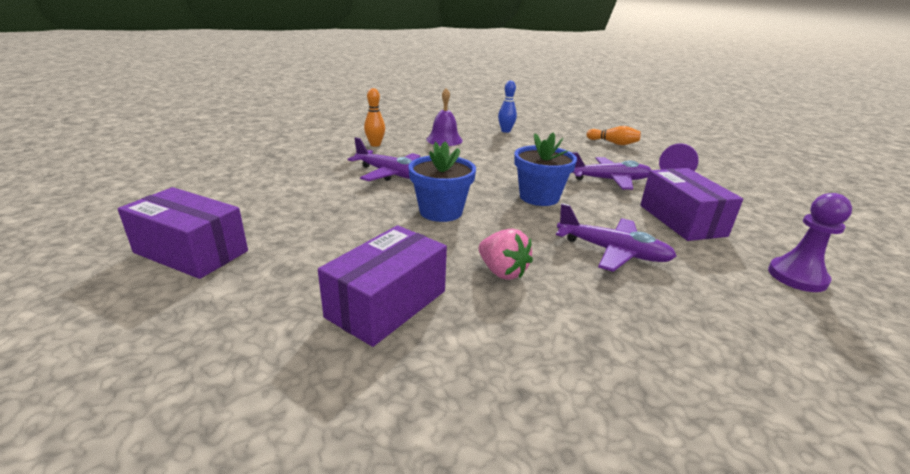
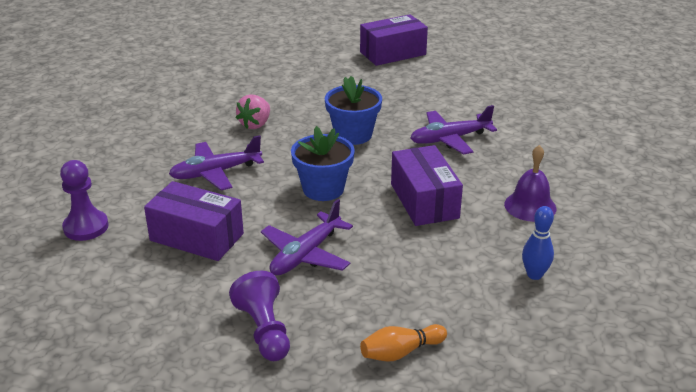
camera: 130 degrees right, 5 degrees up
purple box [318,225,447,347] -> purple box moved to [391,145,463,226]
orange bowling pin [364,88,385,147] -> none
pink strawberry [479,228,533,280] -> pink strawberry turned 60 degrees counterclockwise [236,94,270,129]

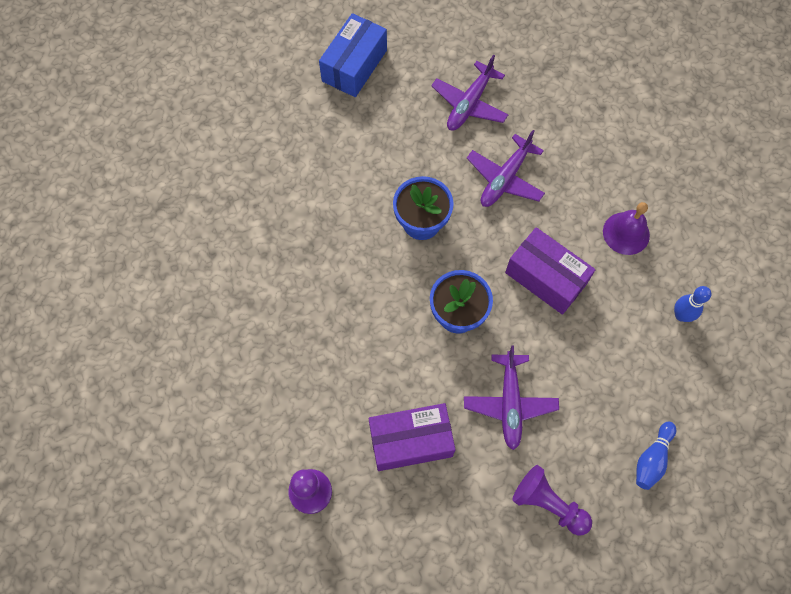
camera: 35 degrees left, 35 degrees up
purple plane [169,135,264,191] -> purple plane moved to [431,54,508,131]
pink strawberry [236,94,270,129] -> none
purple box [360,14,428,66] -> blue box [319,13,387,97]
orange bowling pin [360,324,447,361] -> blue bowling pin [636,422,676,490]

